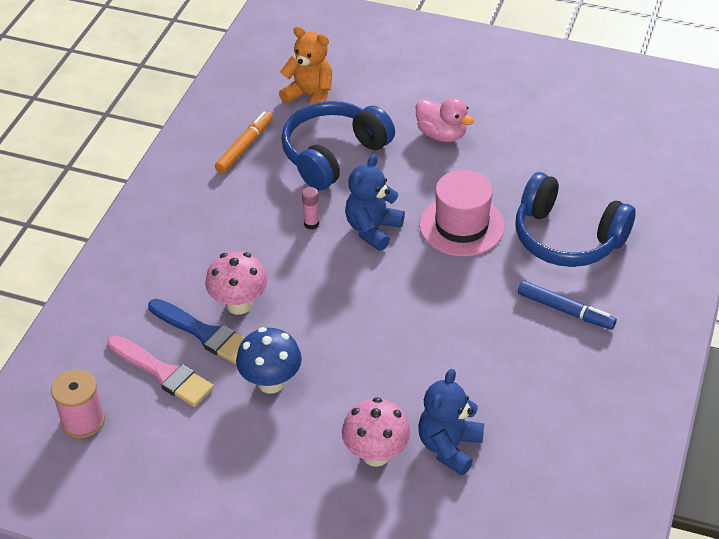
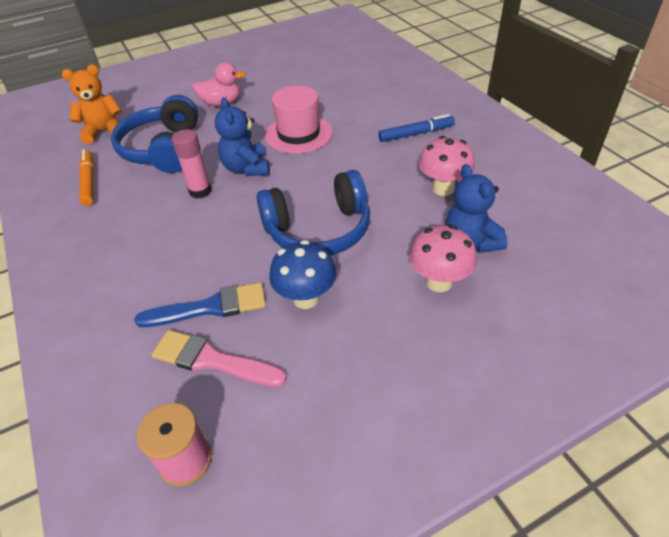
camera: 45 degrees left, 0 degrees up
pink brush [107,335,214,407] -> pink brush turned 150 degrees counterclockwise [152,330,287,387]
pink mushroom [205,251,268,315] -> pink mushroom moved to [419,136,475,196]
pink glue stick [302,187,319,230] -> pink glue stick [172,129,211,199], size x1.62
blue headphones [515,172,636,267] -> blue headphones moved to [256,170,370,256]

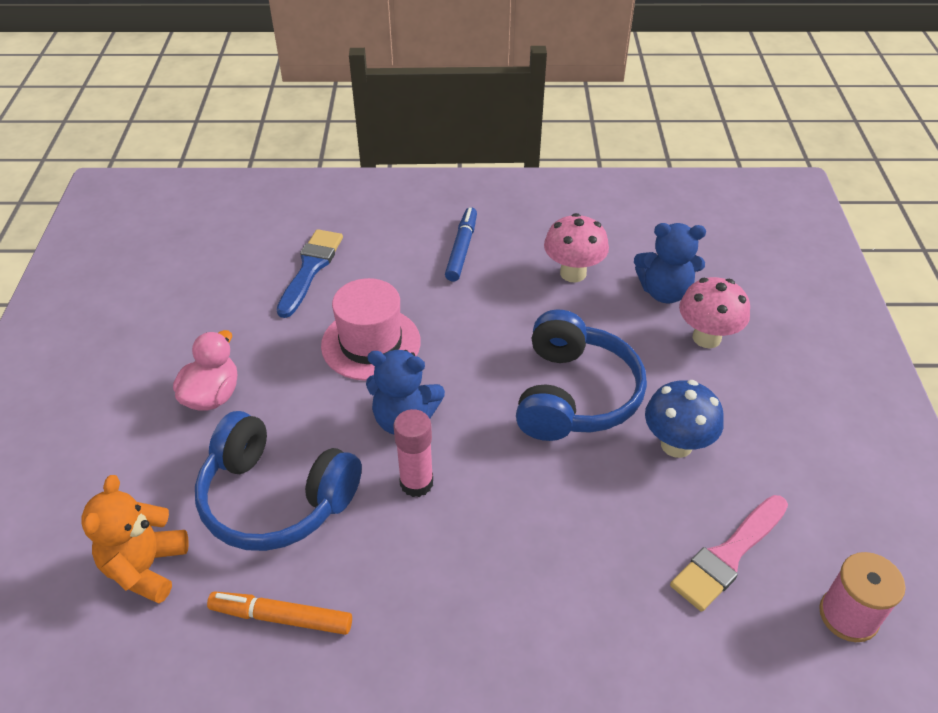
camera: 65 degrees left, 0 degrees up
blue brush [135,282,266,327] -> blue brush moved to [277,229,343,318]

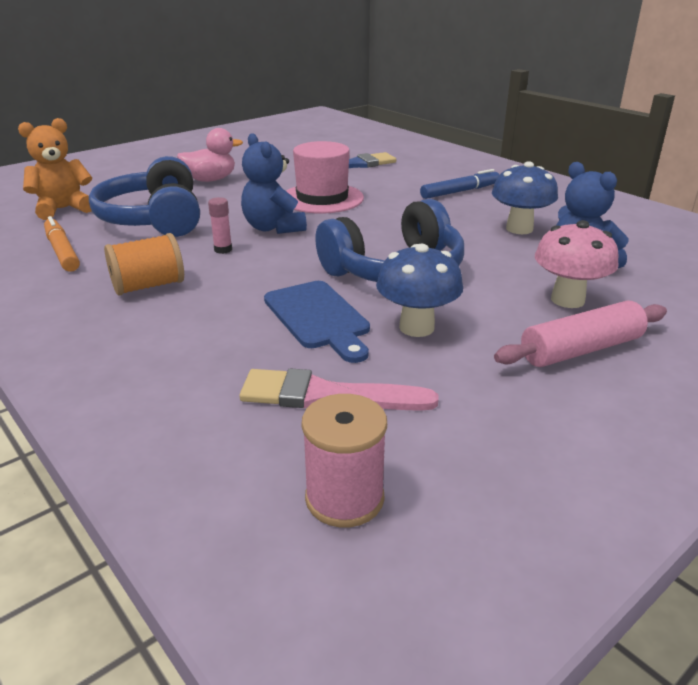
camera: 50 degrees right, 15 degrees down
pink glue stick [393,409,433,497] -> pink glue stick [208,197,232,254], size x0.62
pink mushroom [544,213,609,282] -> blue mushroom [492,161,558,234]
none -> orange spool [104,233,184,296]
none -> blue cutting board [264,281,370,363]
none -> pink rolling pin [494,300,667,367]

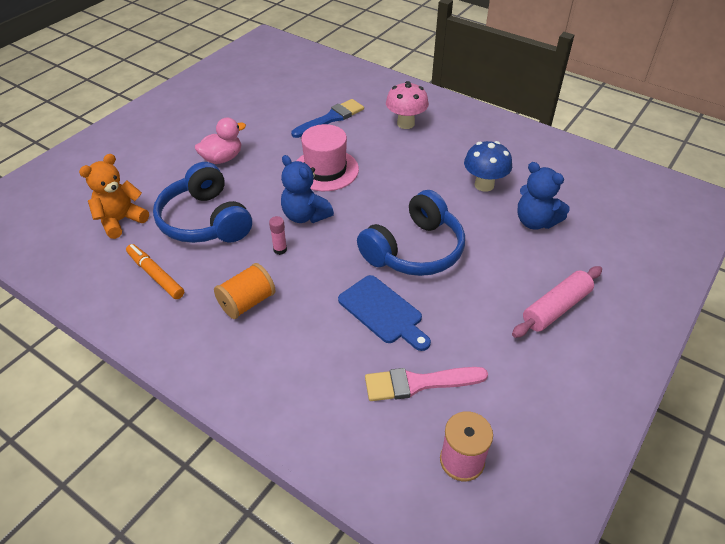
camera: 15 degrees left, 15 degrees up
blue mushroom [376,244,463,337] -> none
blue marker [420,169,500,199] -> none
pink mushroom [535,220,619,308] -> pink mushroom moved to [386,81,429,129]

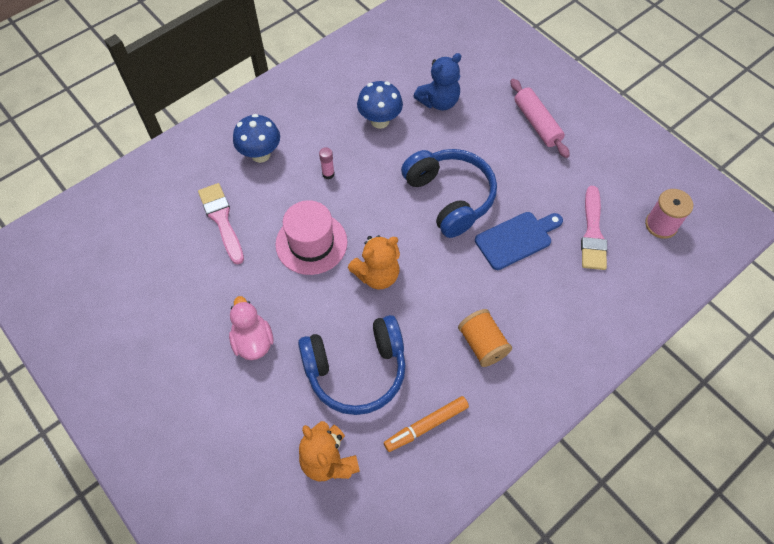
camera: 75 degrees left, 15 degrees up
pink glue stick [269,216,287,255] -> pink glue stick moved to [319,147,335,179]
blue teddy bear [281,155,334,223] -> orange teddy bear [348,235,400,290]
blue brush [291,99,364,138] -> pink brush [198,183,244,264]
pink mushroom [386,81,429,129] -> blue mushroom [233,114,280,163]

